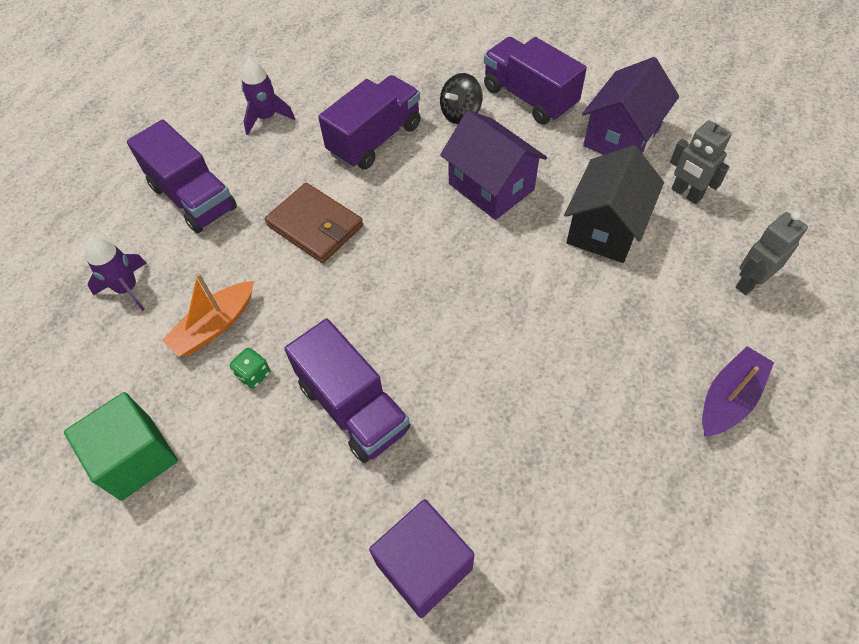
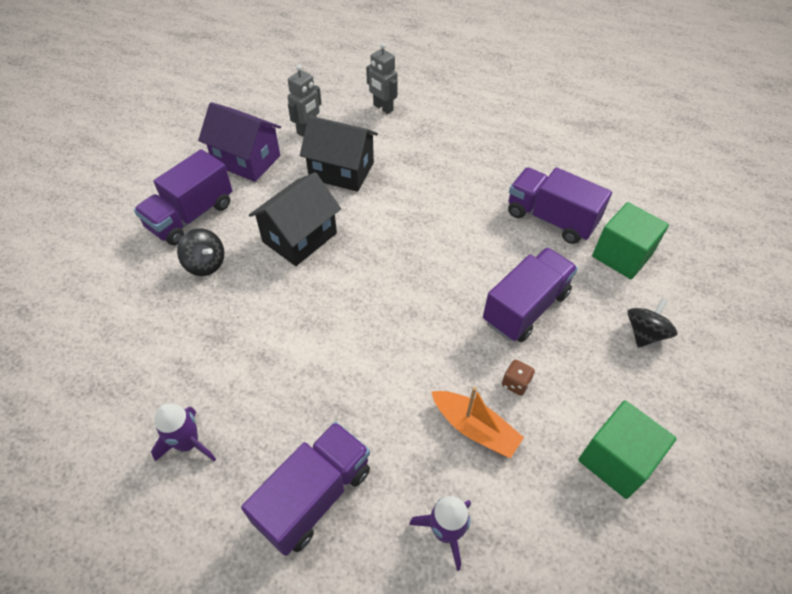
camera: 100 degrees left, 5 degrees down
green dice [230,348,270,389] -> brown dice [502,360,535,396]
brown wallet [265,183,363,263] -> none
purple truck [318,75,421,170] -> purple truck moved to [508,167,612,244]
purple cube [369,499,475,618] -> green cube [592,202,669,279]
purple house [440,110,547,220] -> black house [249,172,341,266]
purple boat [702,346,774,437] -> none
none -> black spinning top [627,298,677,348]

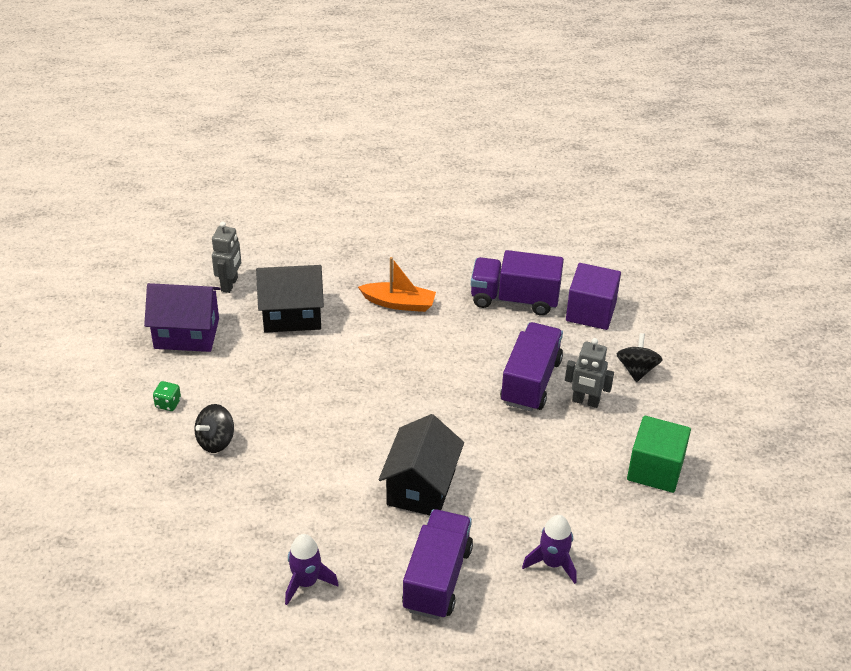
camera: 25 degrees left, 10 degrees down
purple truck [134,149,233,245] -> green dice [153,381,181,411]
black spinning top [177,228,224,276] -> black spinning top turned 120 degrees clockwise [195,404,234,453]
black house [249,172,341,266] -> black house moved to [379,414,464,515]
grey robot [366,43,398,114] -> grey robot moved to [565,338,614,408]
orange boat [431,387,524,458] -> orange boat moved to [358,257,436,312]
brown dice [502,360,535,396] -> none
green cube [592,202,669,279] -> purple cube [566,263,621,330]

